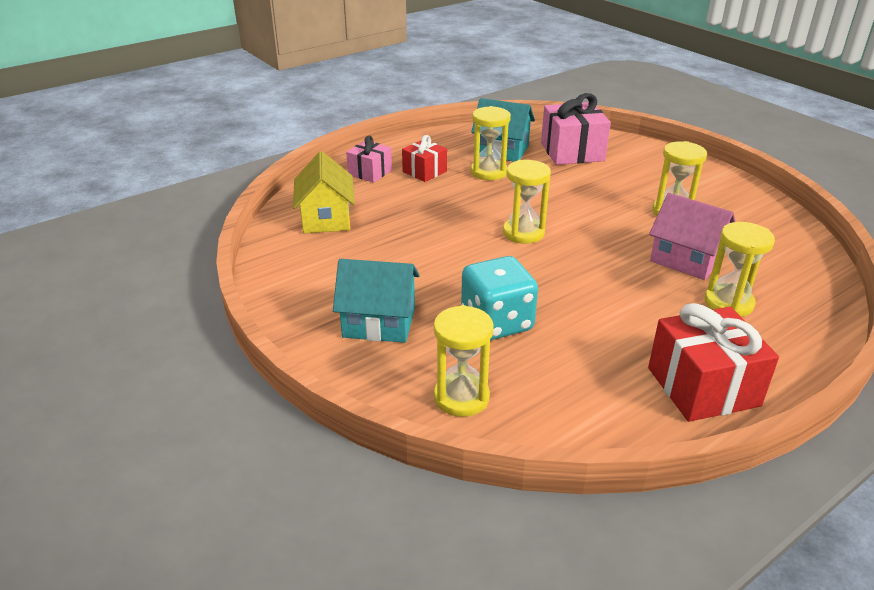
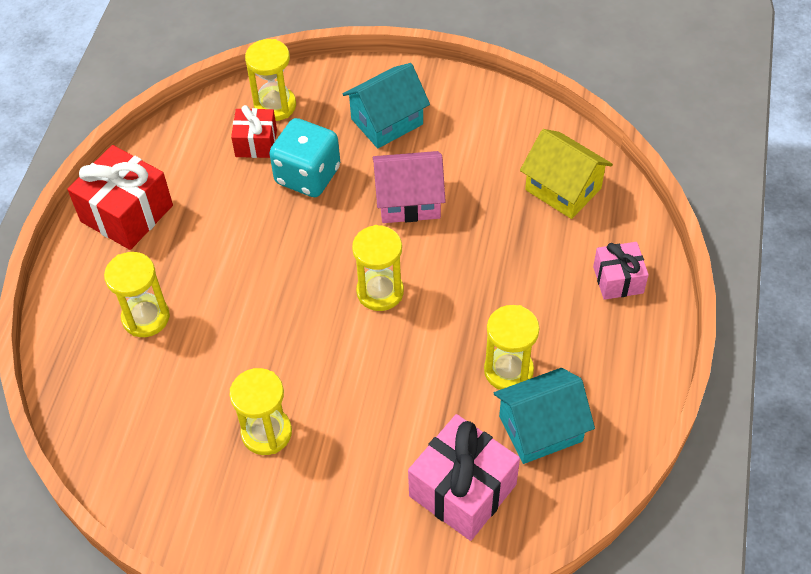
camera: 140 degrees right, 20 degrees up
red gift [402,135,447,182] -> red gift moved to [231,105,277,158]
pink house [649,193,736,280] -> pink house moved to [373,151,446,223]

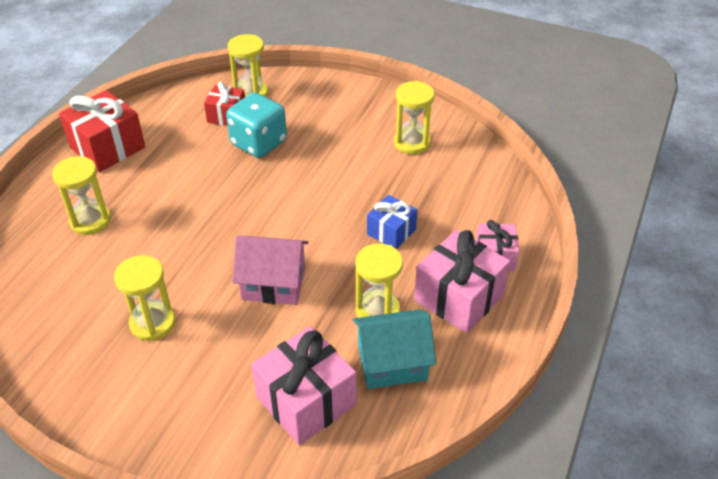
camera: 10 degrees right, 10 degrees down
turquoise house [343,63,430,148] -> none
yellow hourglass [352,225,404,311] -> yellow hourglass moved to [394,81,434,154]
pink house [373,151,446,223] -> pink house moved to [232,236,309,305]
yellow house [520,129,613,219] -> none
none -> blue gift [367,195,417,249]
none -> pink gift [414,230,510,333]

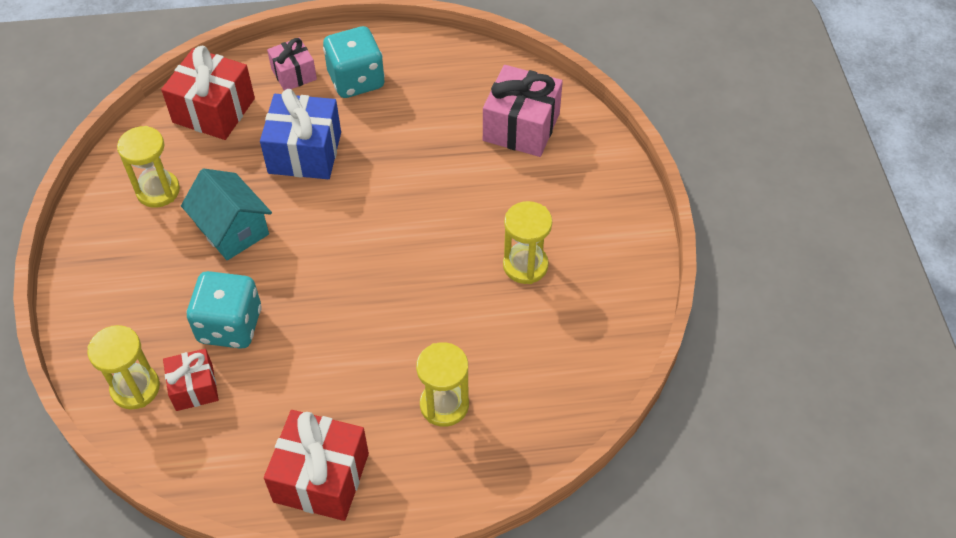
camera: 120 degrees left, 10 degrees up
pink house [232,236,309,305] -> none
turquoise house [353,309,436,389] -> turquoise house moved to [181,168,272,260]
yellow hourglass [355,243,403,318] -> none
blue gift [367,195,417,249] -> blue gift [260,89,341,179], size x1.69
pink gift [414,230,510,333] -> turquoise dice [323,26,385,98]
none -> red gift [161,45,255,140]

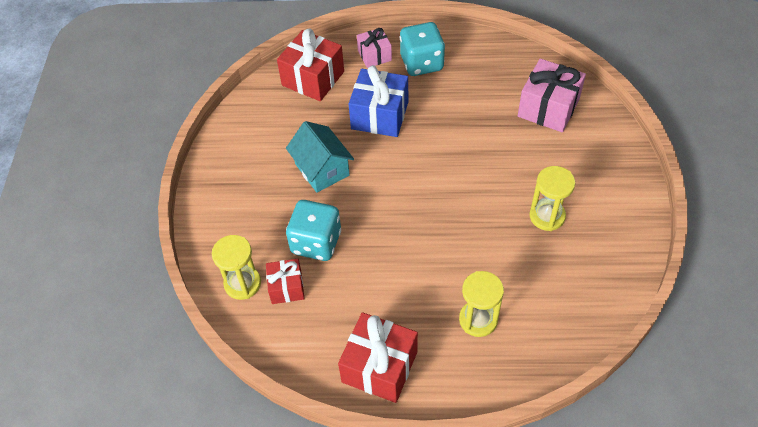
camera: 10 degrees right, 0 degrees up
yellow hourglass [117,126,180,208] -> none

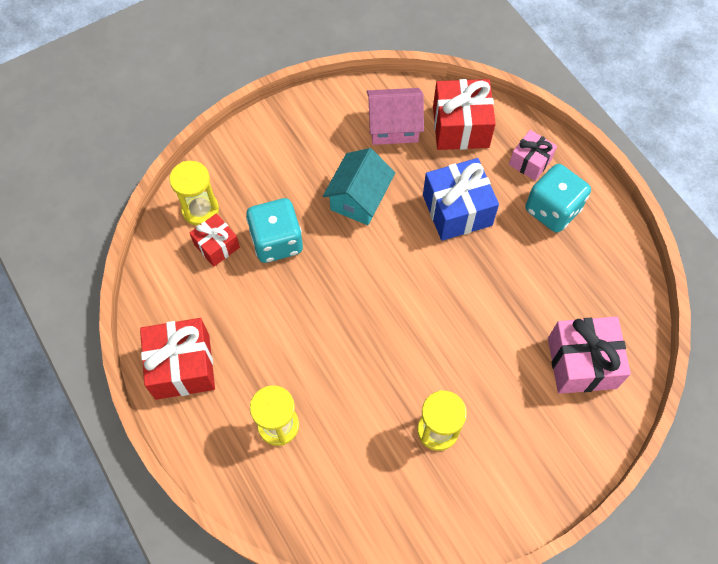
camera: 55 degrees right, 10 degrees up
none -> pink house [367,88,424,145]

